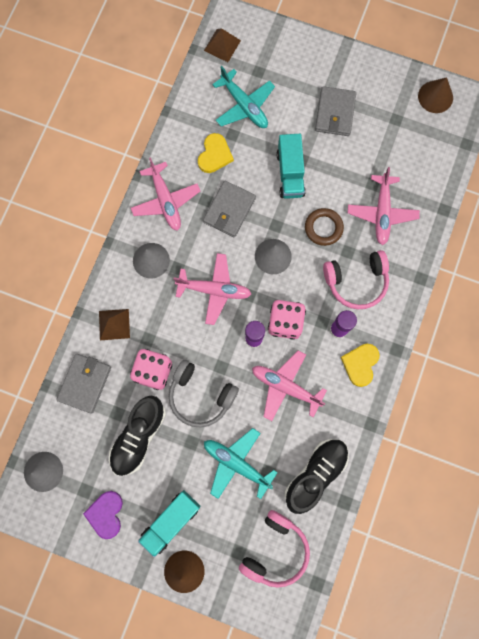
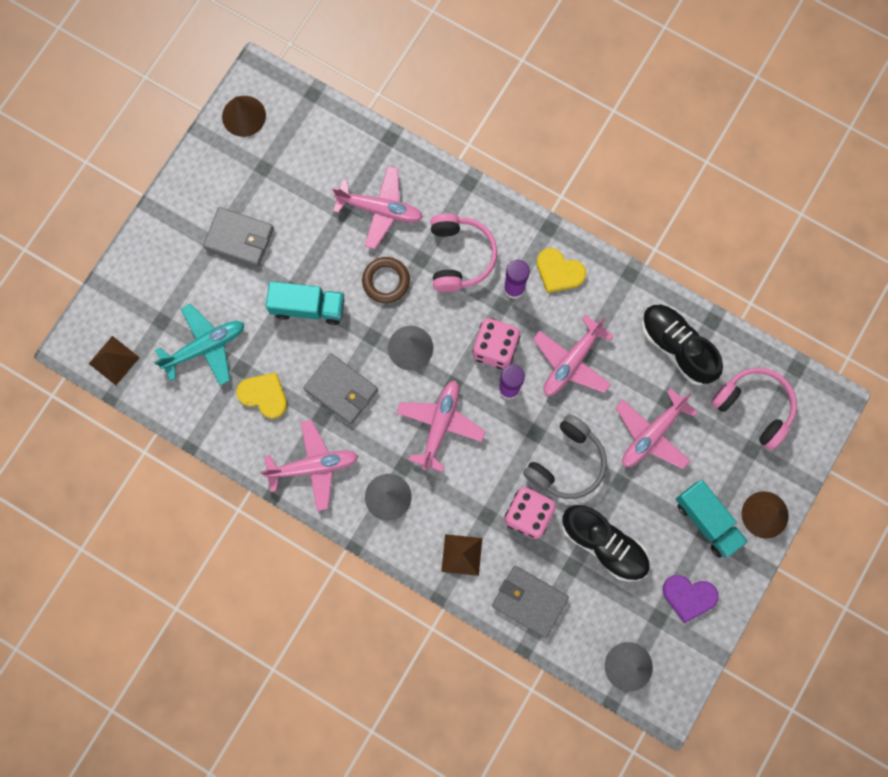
camera: 80 degrees left, 0 degrees up
turquoise plane [204,428,278,499] -> pink plane [615,388,698,469]

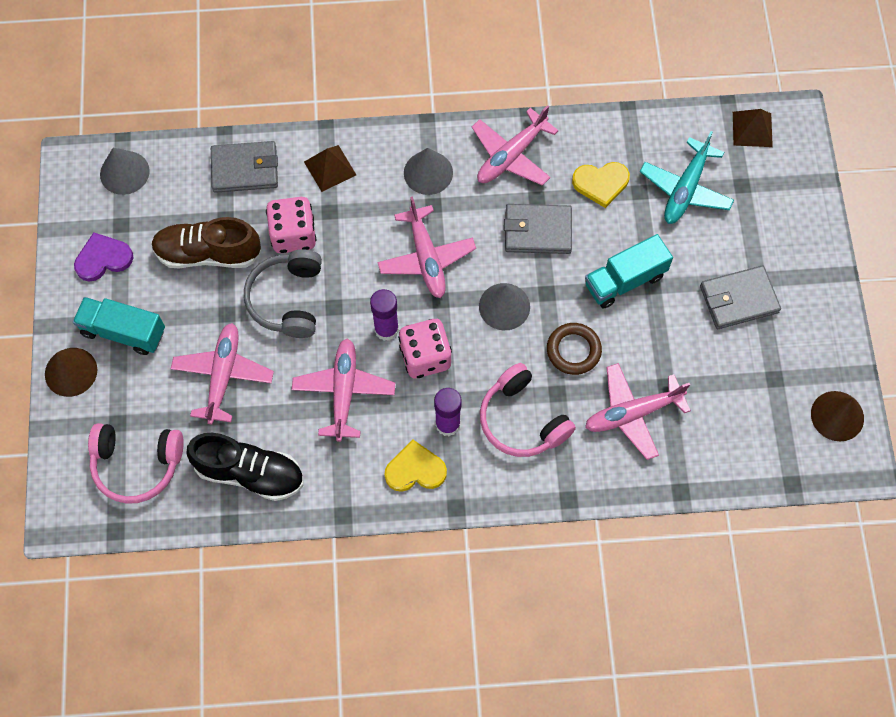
camera: 145 degrees right, 10 degrees down
black shoe [562,505,650,582] -> brown shoe [151,217,261,269]

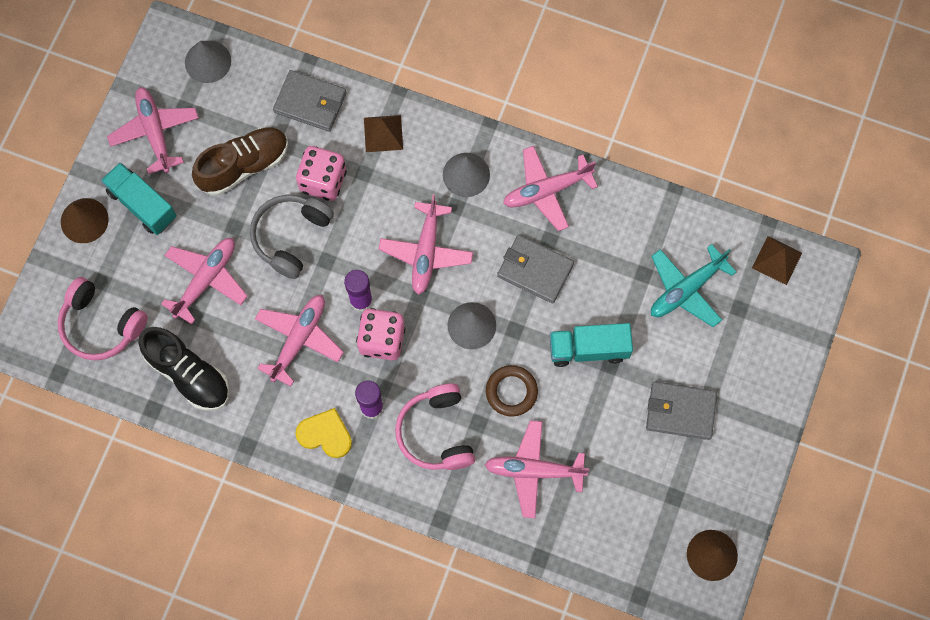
camera: 25 degrees right, 5 degrees up
purple heart [74,232,133,282] -> pink plane [107,87,199,174]
brown shoe [151,217,261,269] -> brown shoe turned 120 degrees clockwise [192,127,288,196]
yellow heart [572,162,630,208] -> none

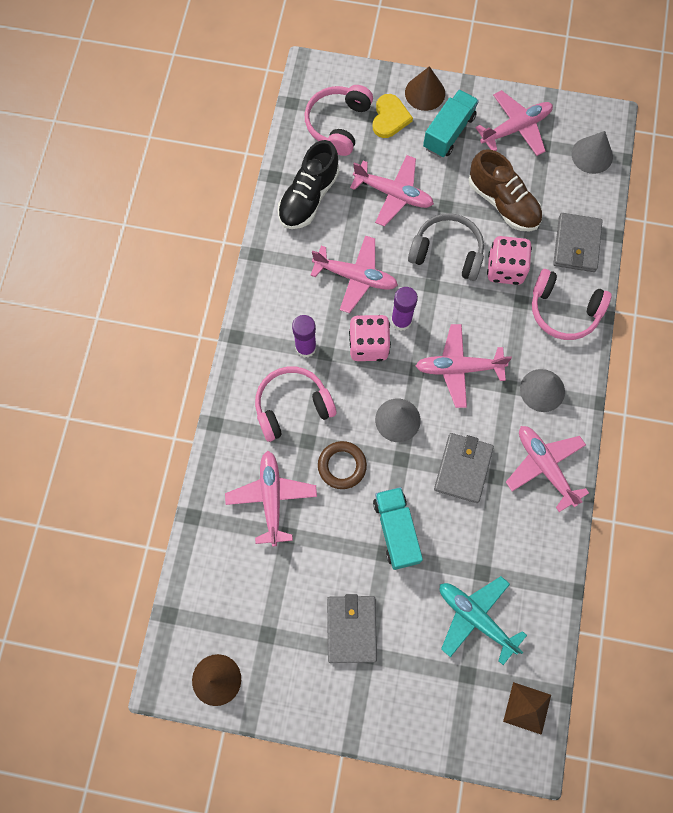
camera: 80 degrees right, 0 degrees up
yellow heart [295,408,352,458] -> yellow heart moved to [373,94,413,138]
brown pyramid [364,115,403,152] -> pink headphones [532,269,612,340]

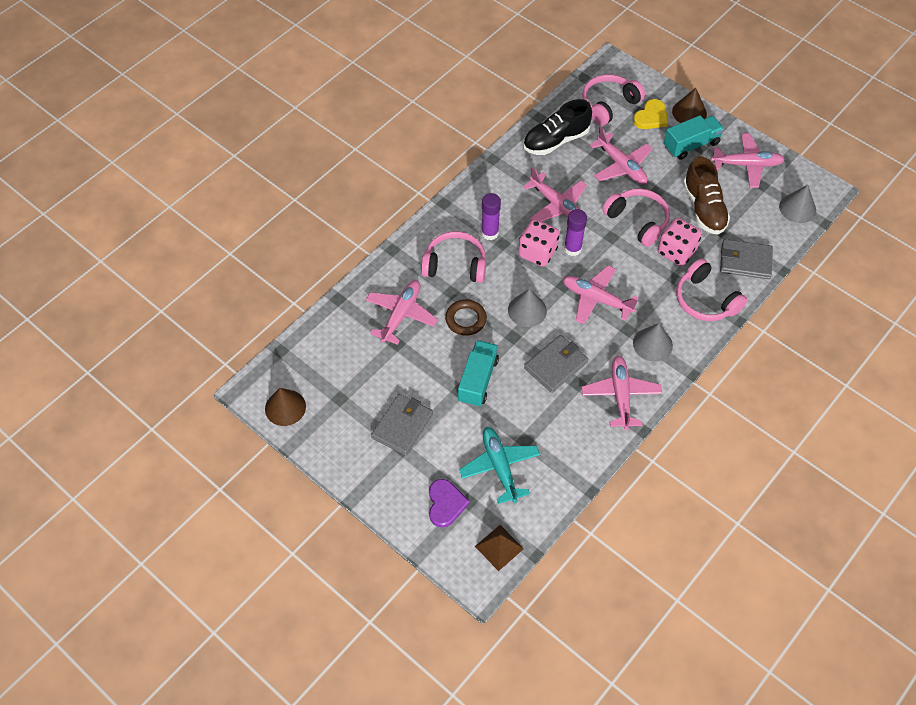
camera: 30 degrees right, 15 degrees down
grey headphones [408,213,484,281] -> pink headphones [602,189,670,247]
grey wallet [553,213,603,272] -> grey wallet turned 60 degrees clockwise [720,239,773,279]
none -> purple heart [429,479,470,528]

